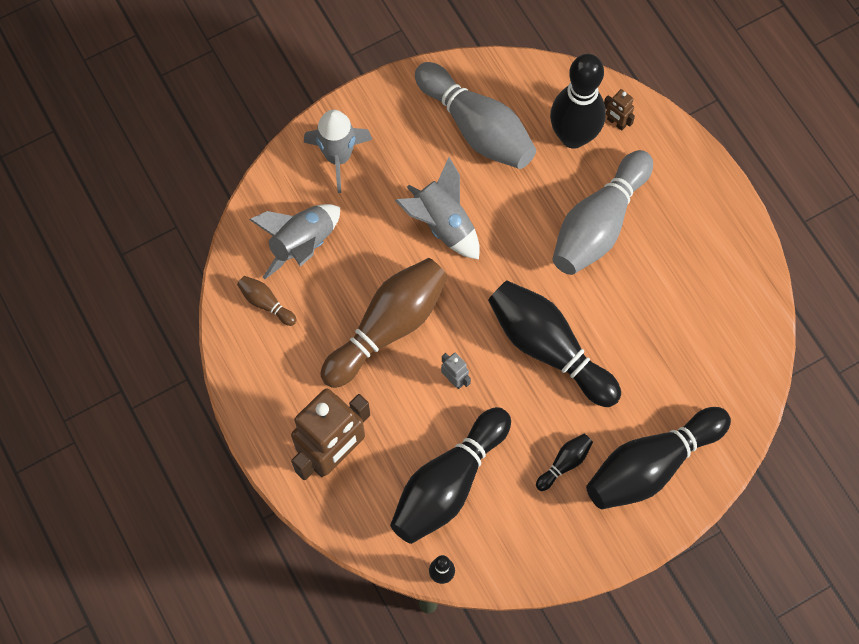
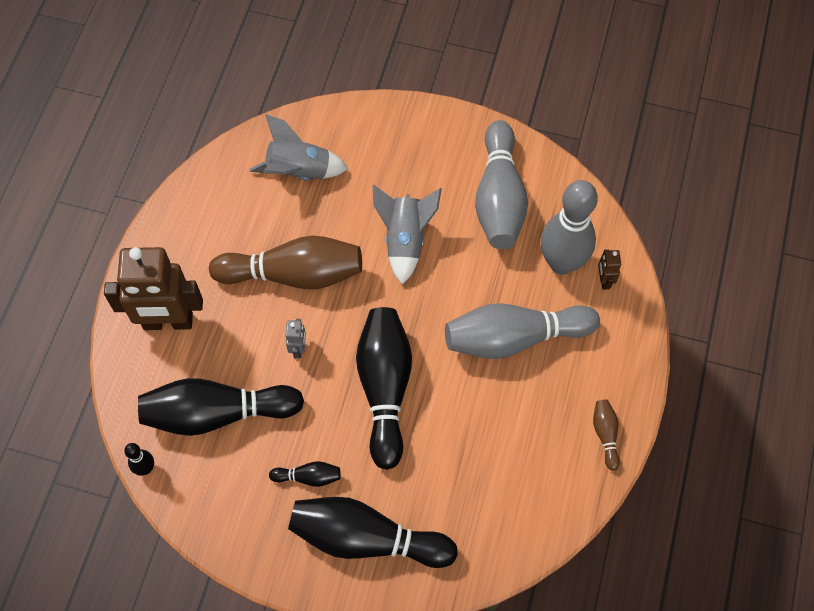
camera: 45 degrees right, 5 degrees down
brown bowling pin [237,276,297,326] -> brown bowling pin moved to [593,400,620,471]
grey rocket [304,110,372,193] -> none
black bowling pin [550,54,606,149] -> grey bowling pin [540,180,598,275]

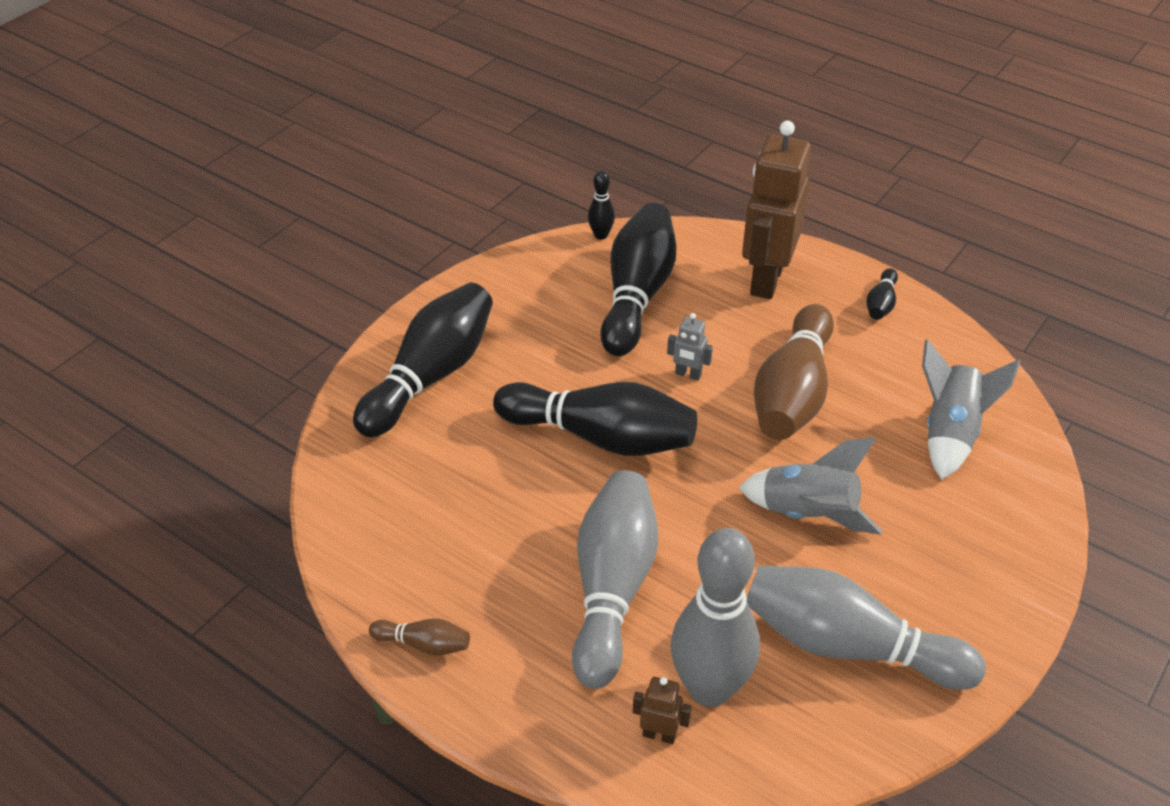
camera: 110 degrees right, 20 degrees down
black bowling pin [269,461,341,487] -> black bowling pin moved to [866,268,898,320]

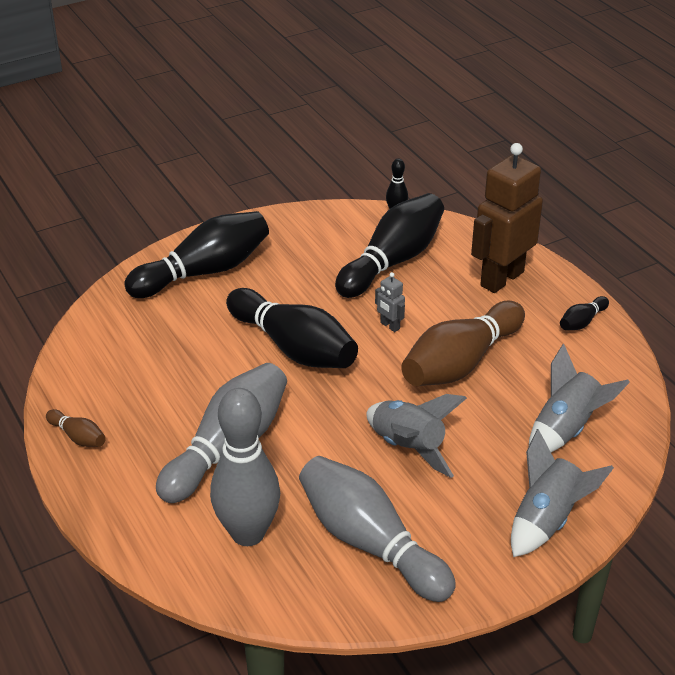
camera: 25 degrees right, 5 degrees down
brown robot [633,677,691,744] -> none
none -> grey rocket [511,429,614,557]

